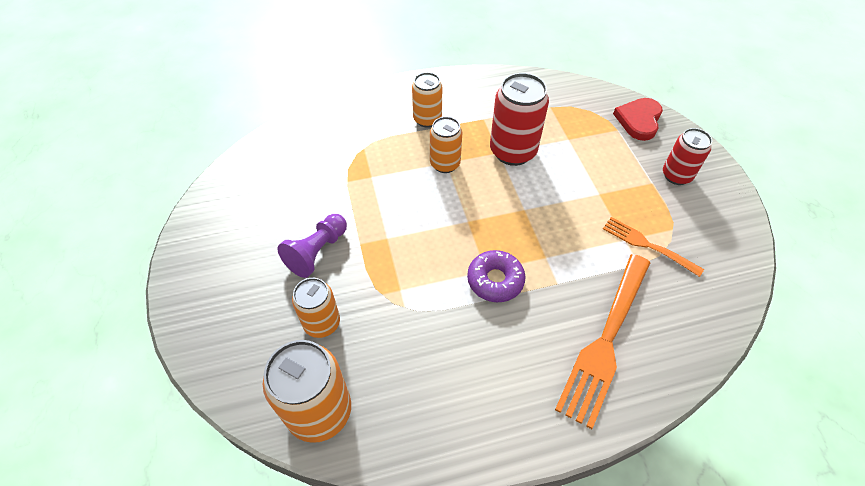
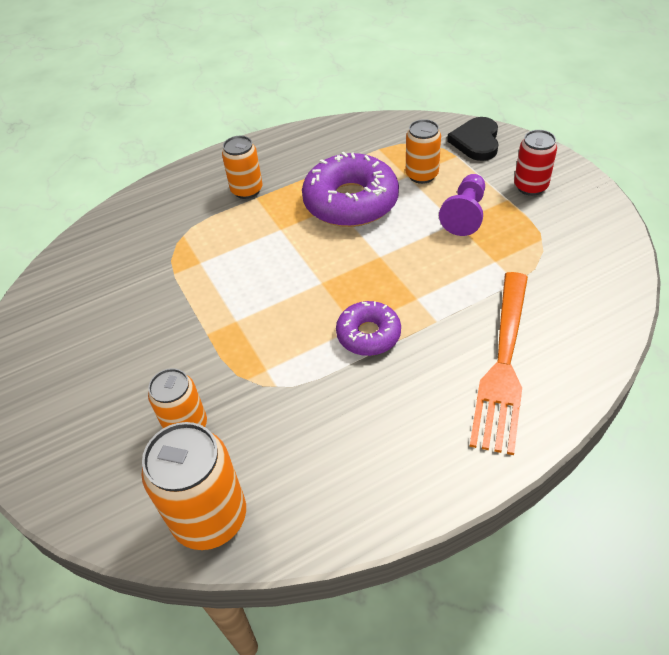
camera: 10 degrees left, 5 degrees down
purple pawn [277,214,347,278] -> purple pawn moved to [439,174,485,236]
orange can [430,117,462,173] -> orange can moved to [406,119,441,184]
red can [490,73,549,166] -> purple donut [302,152,399,227]
orange fork [603,217,704,277] -> none
red heart [613,98,663,141] -> black heart [447,117,499,161]

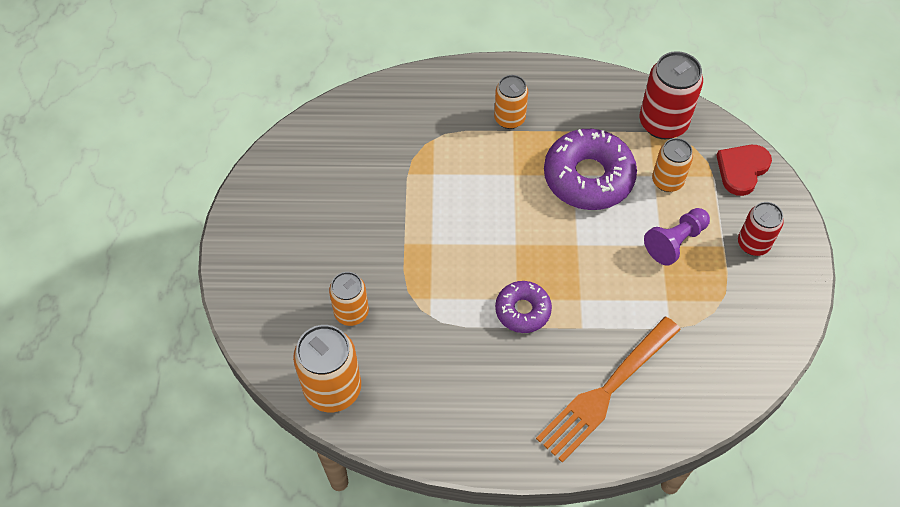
camera: 25 degrees right, 10 degrees up
black heart [447,117,499,161] -> red heart [716,145,772,196]
none -> red can [640,51,703,139]

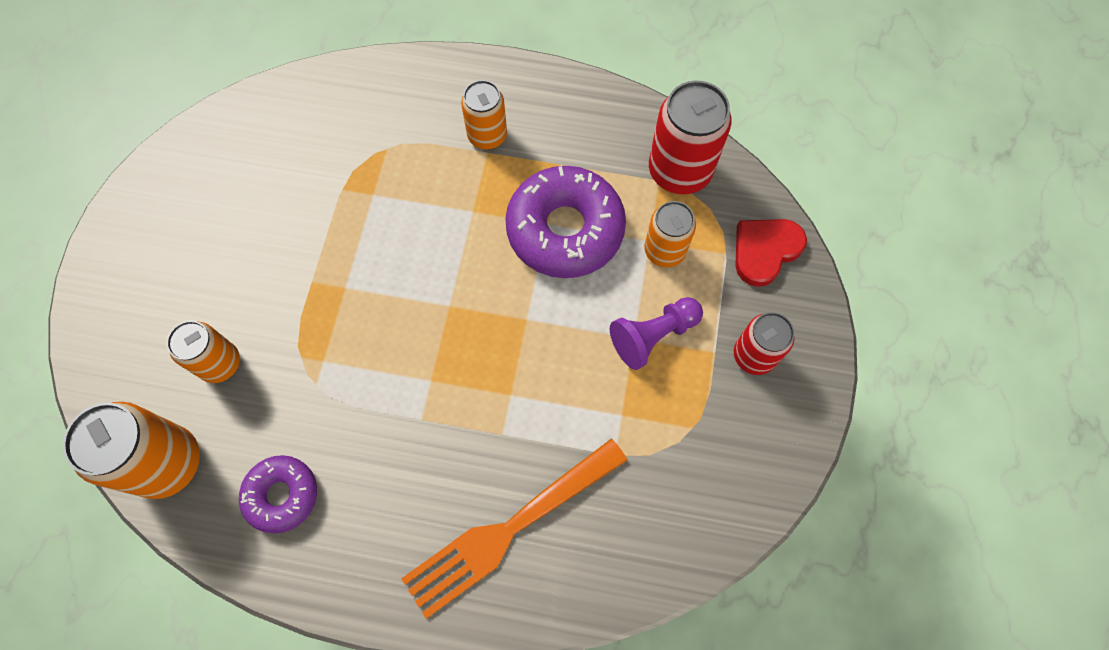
camera: 10 degrees right, 10 degrees up
purple donut [495,281,552,333] -> purple donut moved to [239,455,317,534]

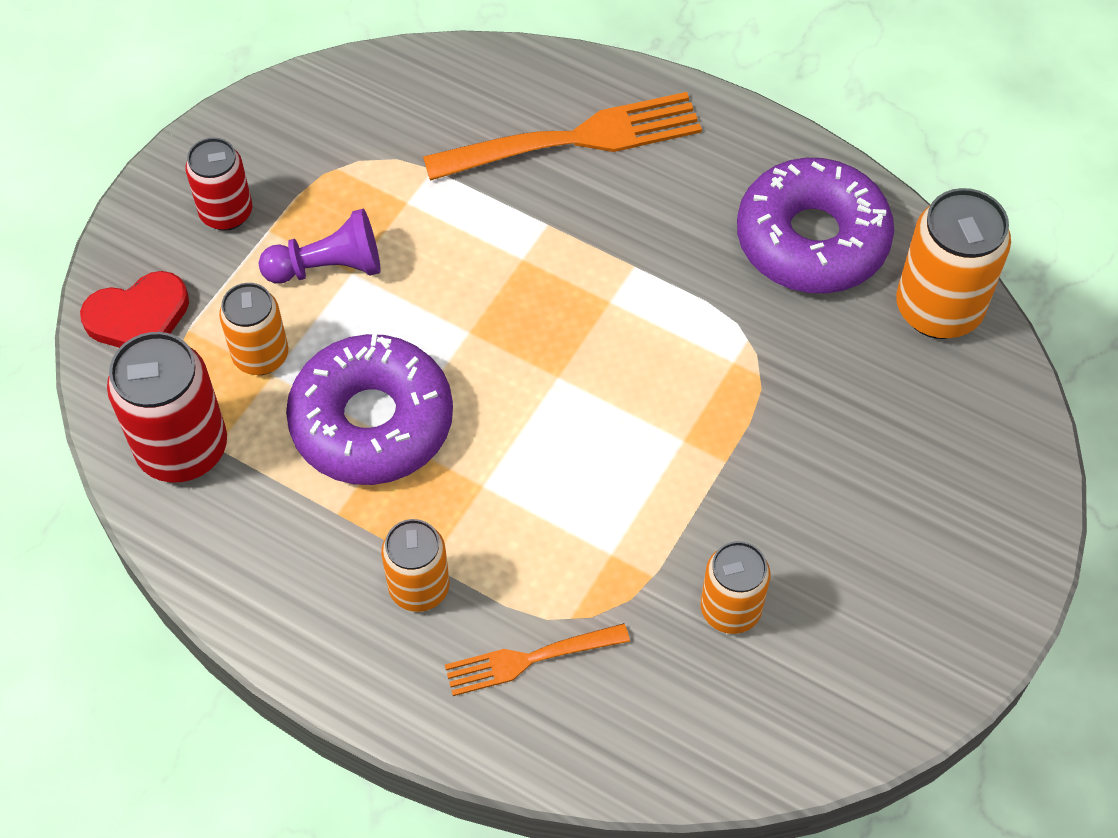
camera: 160 degrees left, 10 degrees down
orange can [167,321,240,383] -> orange can moved to [701,541,770,634]
purple donut [239,455,317,534] -> purple donut [737,158,894,293], size x1.76
none -> orange fork [445,623,630,696]

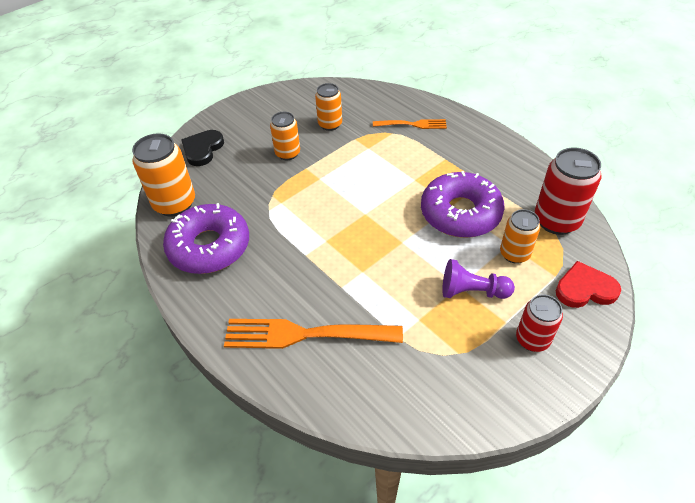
camera: 160 degrees left, 10 degrees down
orange can [381,519,450,612] -> orange can moved to [270,112,300,160]
none -> black heart [181,130,224,166]

